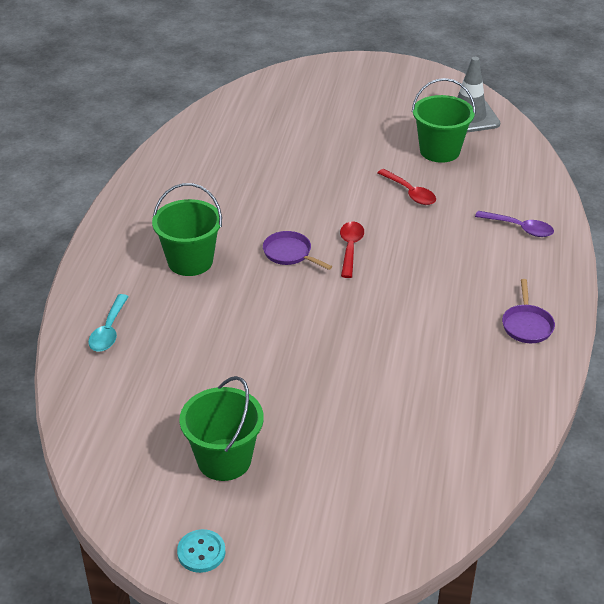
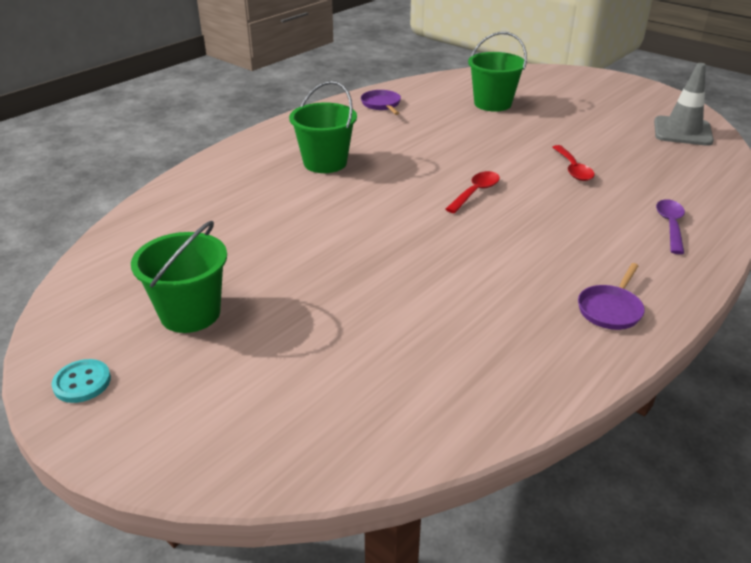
camera: 30 degrees right, 5 degrees down
turquoise spoon [88,294,129,352] -> none
purple pan [263,231,332,270] -> purple pan moved to [361,90,401,115]
green bucket [412,78,476,163] -> green bucket moved to [468,32,527,112]
purple spoon [475,211,554,237] -> purple spoon turned 135 degrees counterclockwise [656,199,685,254]

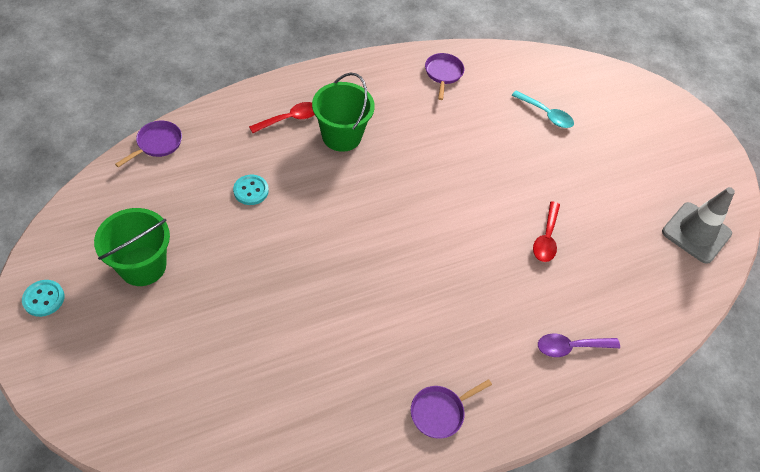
camera: 20 degrees right, 20 degrees up
red spoon [445,171,500,213] -> red spoon moved to [249,102,315,133]
green bucket [468,32,527,112] -> turquoise spoon [512,91,574,128]
purple spoon [656,199,685,254] -> purple spoon turned 135 degrees counterclockwise [538,333,620,357]
none -> purple pan [115,121,182,167]
none -> turquoise button [233,175,269,205]

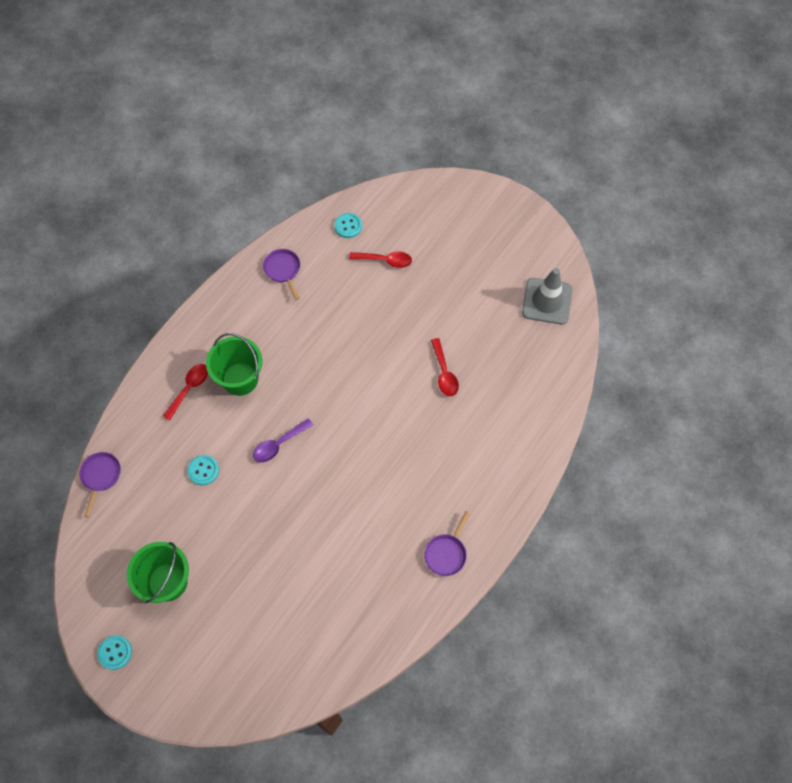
camera: 25 degrees left, 10 degrees up
turquoise spoon [512,91,574,128] -> red spoon [349,251,412,268]
purple spoon [538,333,620,357] -> purple spoon moved to [253,418,313,462]
none -> turquoise button [334,213,362,238]

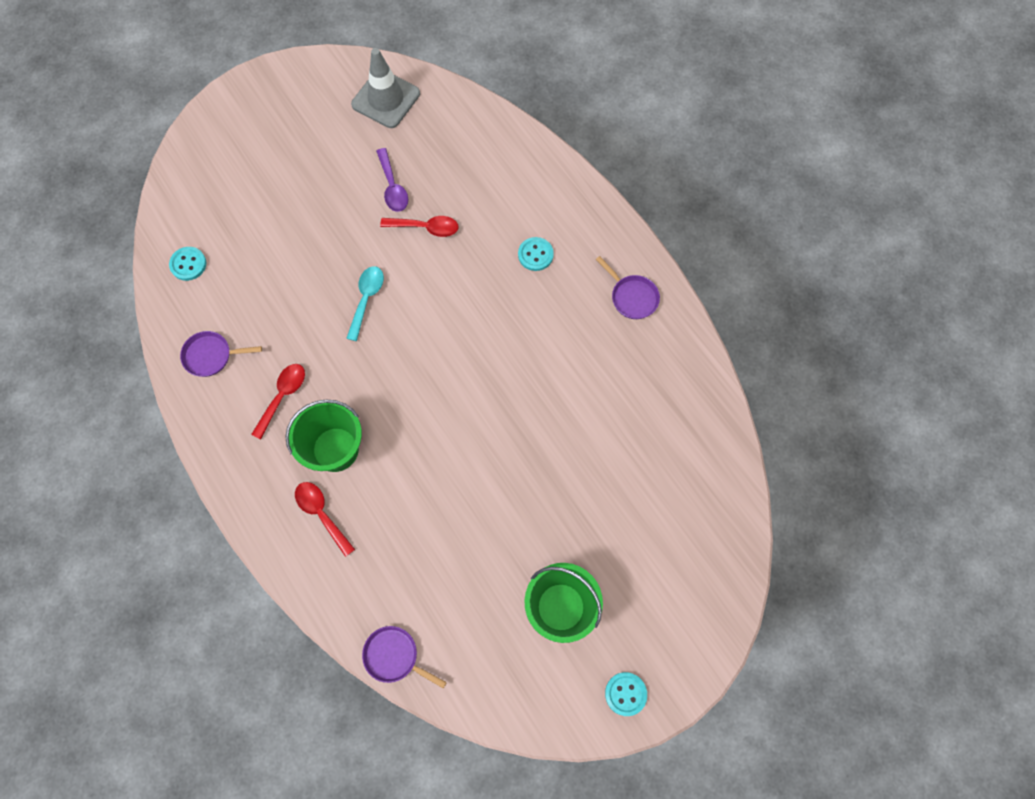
camera: 70 degrees left, 5 degrees up
turquoise button [187,455,219,485] -> turquoise button moved to [518,237,554,271]
purple spoon [253,418,313,462] -> purple spoon moved to [376,148,408,212]
red spoon [349,251,412,268] -> red spoon moved to [251,364,305,439]
none -> turquoise spoon [346,266,384,341]

